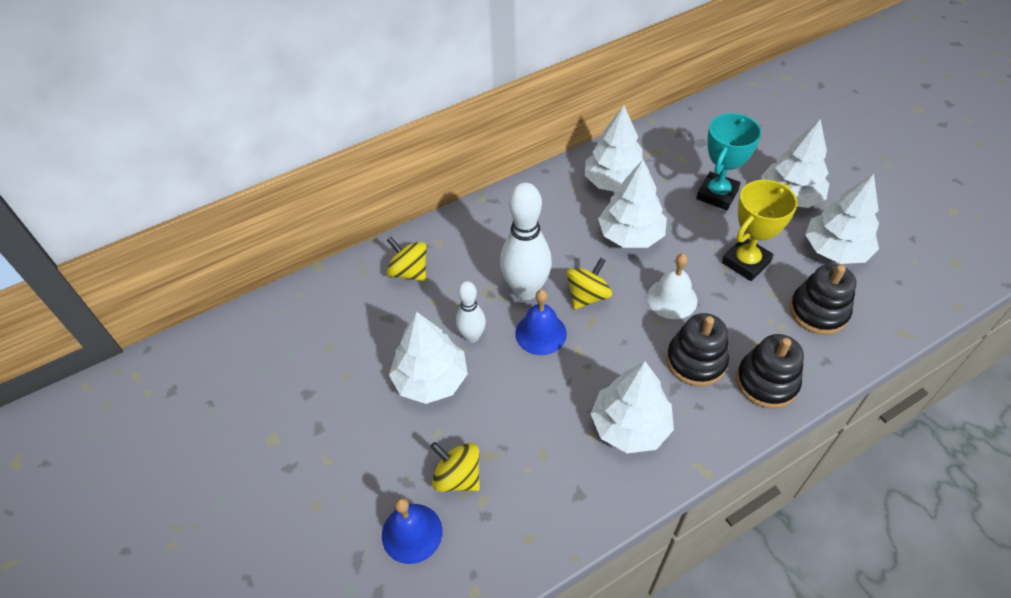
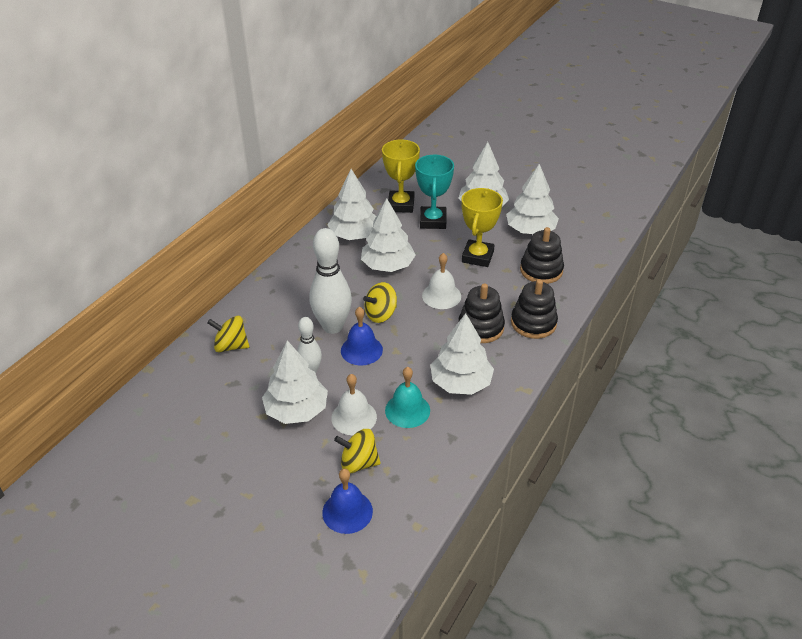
camera: 30 degrees left, 10 degrees down
yellow spinning top [566,257,612,309] -> yellow spinning top turned 135 degrees counterclockwise [363,282,397,323]
none -> white bell [331,374,377,435]
none -> yellow trophy [382,139,420,213]
none -> turquoise bell [385,367,430,428]

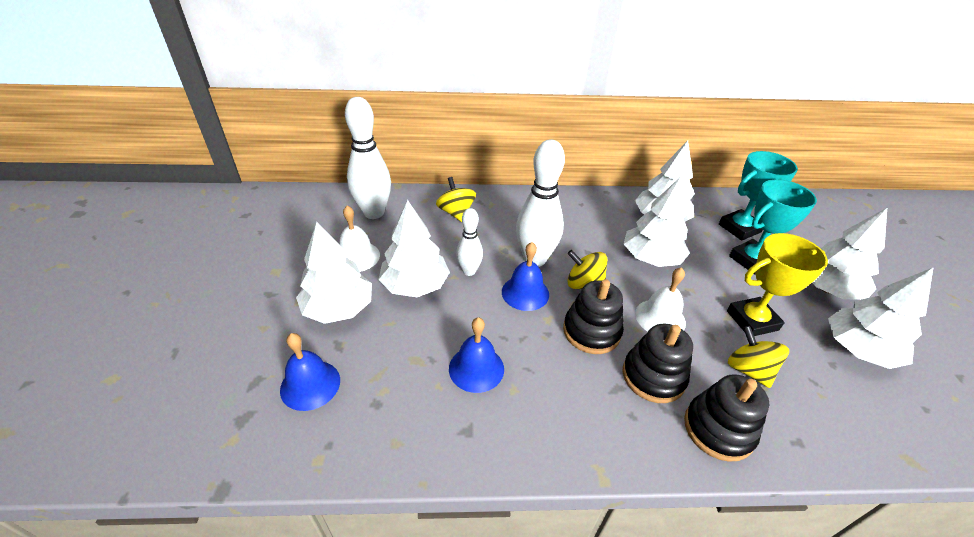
camera: 55 degrees right, 0 degrees up
white bell [331,374,377,435] -> white bell moved to [339,206,380,272]
yellow spinning top [334,429,381,474] -> yellow spinning top moved to [728,326,789,388]
yellow trophy [382,139,420,213] -> turquoise trophy [719,151,798,241]
turquoise bell [385,367,430,428] -> blue bell [449,317,504,393]
white tree [430,313,494,395] -> white tree moved to [296,222,372,324]
black stacking toy [520,227,564,284] -> black stacking toy moved to [563,279,624,354]
none -> white bowling pin [345,97,391,219]

